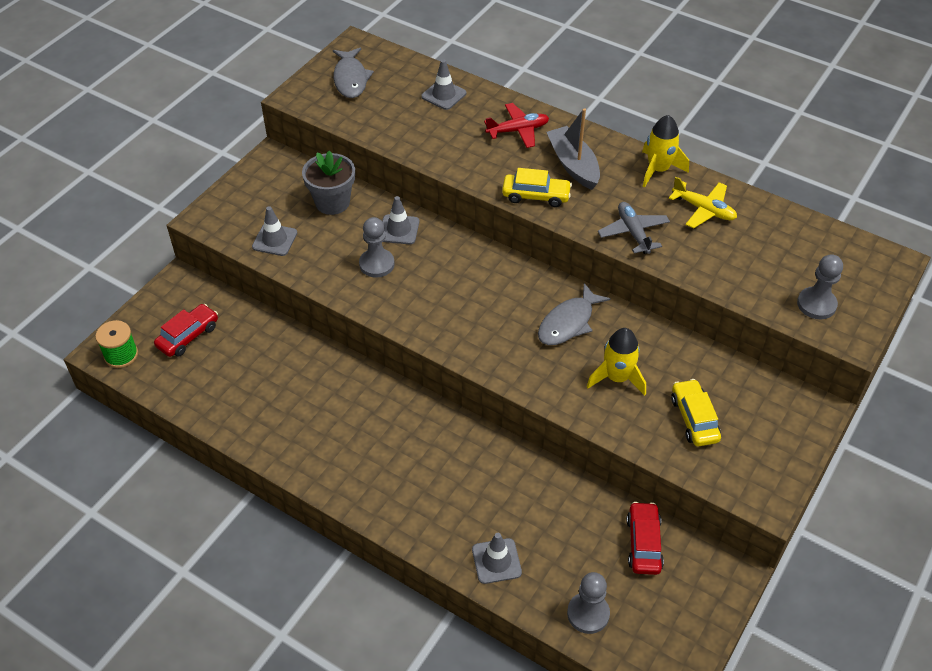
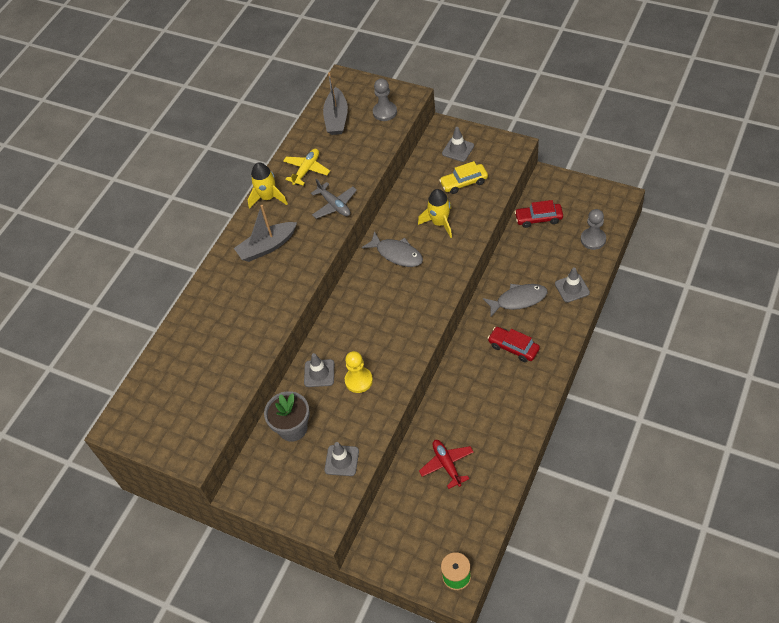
camera: 90 degrees left, 5 degrees up
red car [154,304,218,357] -> red car moved to [488,327,540,362]
grey fish [333,48,374,98] -> grey fish moved to [483,284,548,318]
grey pawn [359,217,395,278] -> yellow pawn [345,351,373,393]
grey traffic cone [421,59,466,110] -> grey traffic cone moved to [442,127,474,162]
red plane [484,103,549,148] -> red plane moved to [419,440,473,489]
yellow car [502,168,572,207] -> none
grey plane [598,202,670,254] -> grey plane turned 105 degrees counterclockwise [311,179,357,219]
none -> grey boat [323,72,348,135]

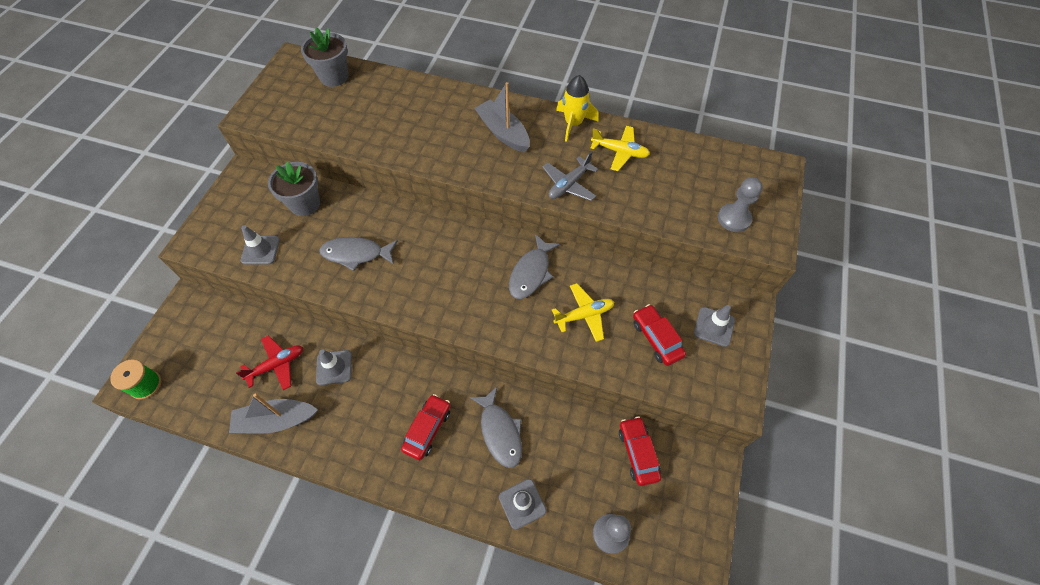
camera: 75 degrees right, 5 degrees up
grey traffic cone [304,353,334,387] -> grey traffic cone moved to [316,349,352,385]
grey boat [323,72,348,135] -> grey boat moved to [229,393,318,434]
yellow pawn [345,351,373,393] -> grey fish [319,237,398,271]
yellow rocket [418,189,452,238] -> yellow plane [552,283,614,342]
yellow car [439,161,488,194] -> red car [633,304,686,366]
none -> grey flower pot [301,28,348,87]

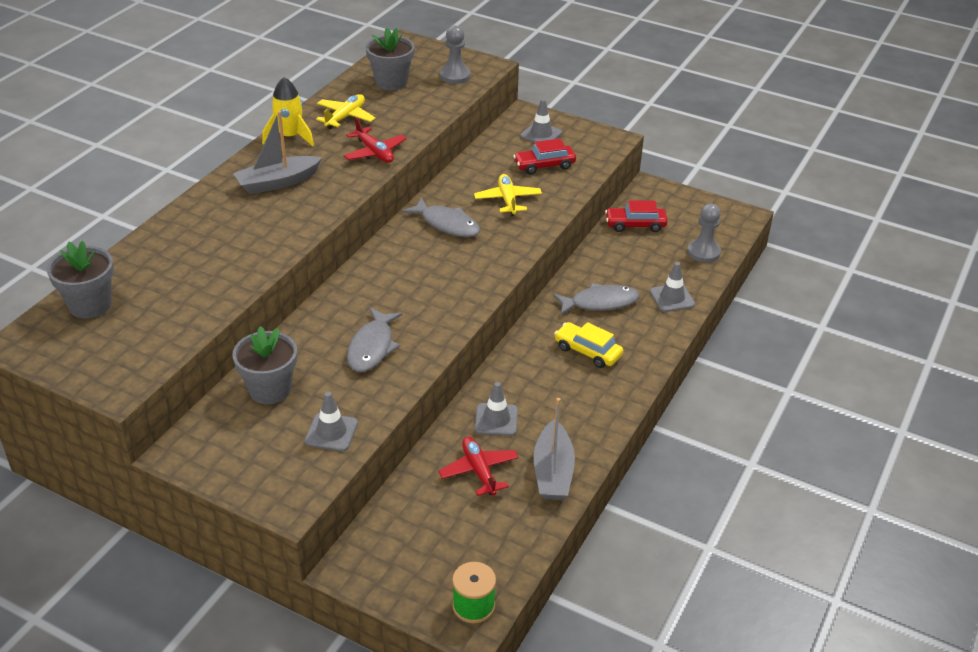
camera: 80 degrees left, 20 degrees down
red car [401,394,450,460] -> yellow car [554,322,623,368]
grey plane [542,152,598,201] -> red plane [343,117,406,163]
none -> grey flower pot [366,27,415,90]

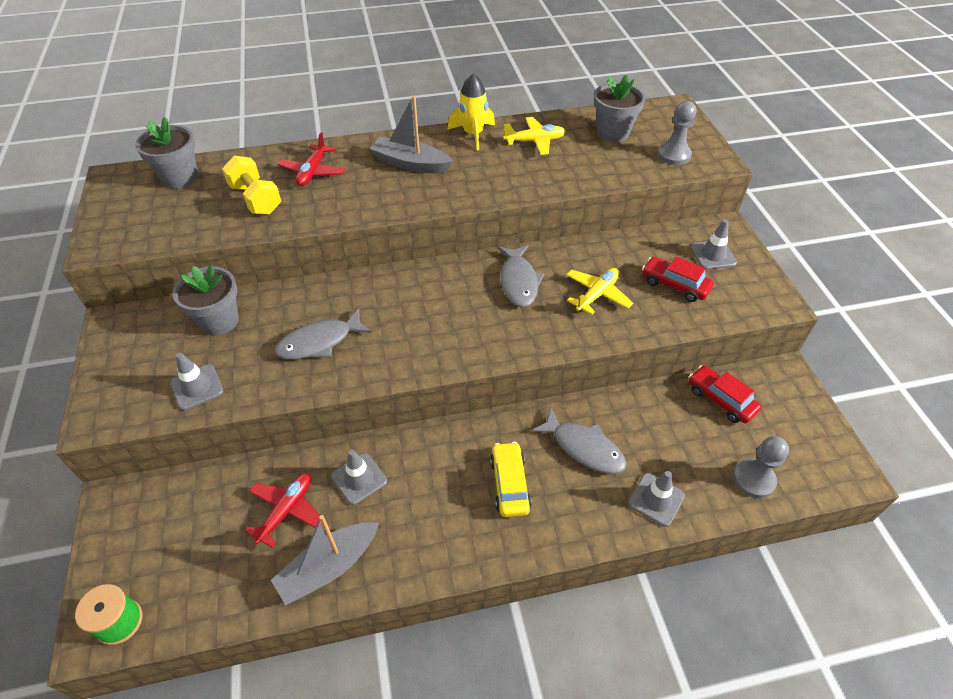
camera: 50 degrees right, 10 degrees up
red plane [343,117,406,163] -> red plane moved to [277,132,345,186]
none -> yellow dumbbell [222,156,281,215]

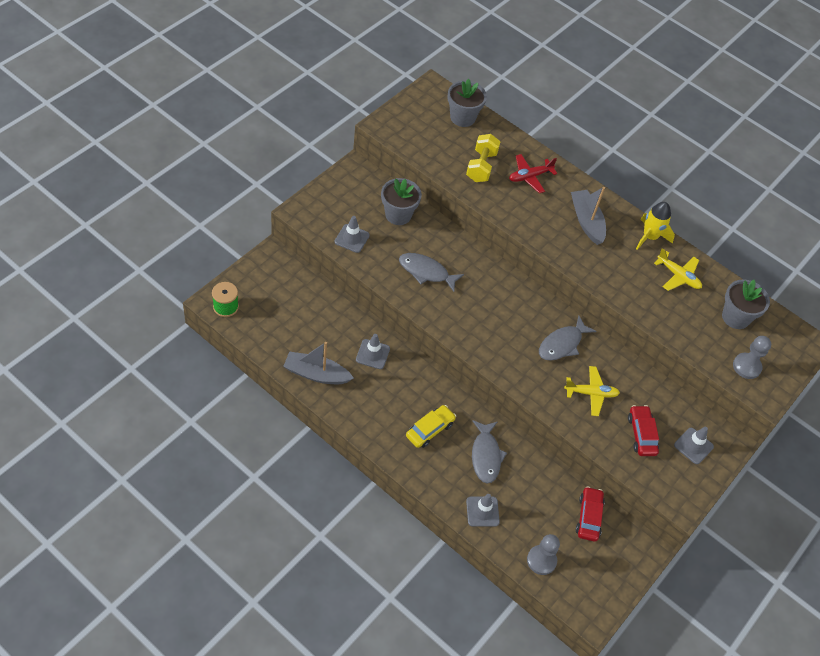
camera: 45 degrees right, 5 degrees up
red plane [244,473,322,548] -> none

